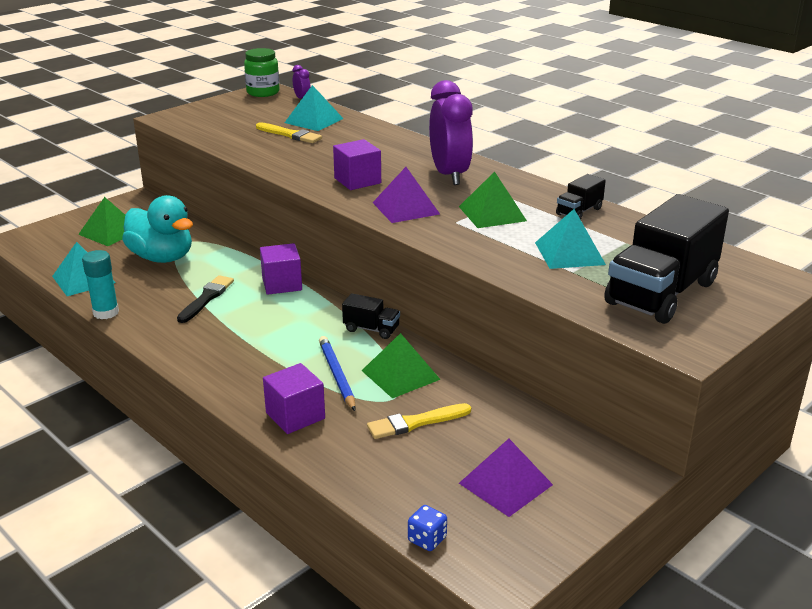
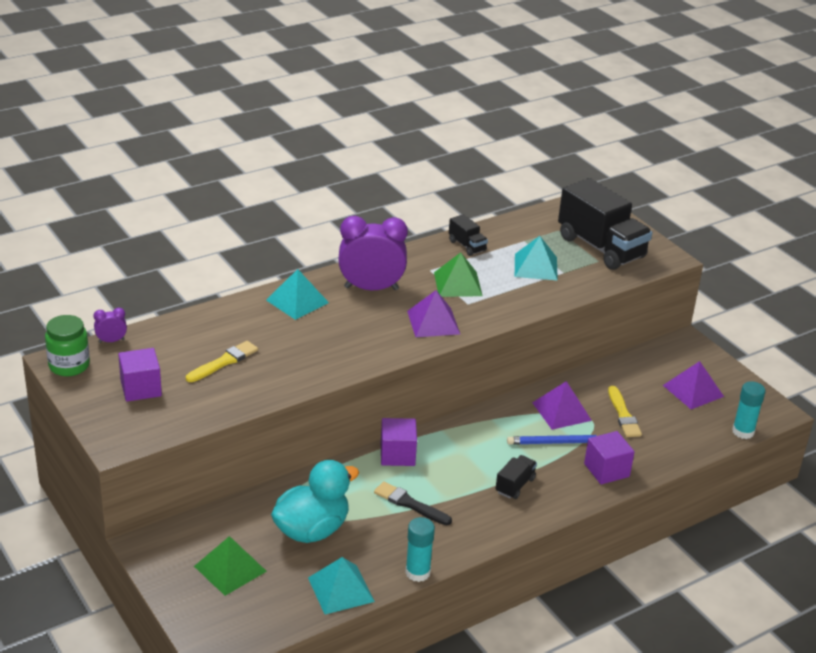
camera: 80 degrees left, 5 degrees up
turquoise pyramid [284,85,344,131] -> turquoise pyramid moved to [266,269,329,320]
purple cube [333,139,381,190] -> purple cube moved to [118,348,162,402]
black truck [342,293,400,339] -> black truck moved to [496,455,537,499]
green pyramid [361,333,441,399] -> purple pyramid [532,381,592,430]
blue dice [408,505,447,551] -> turquoise glue stick [732,381,765,439]

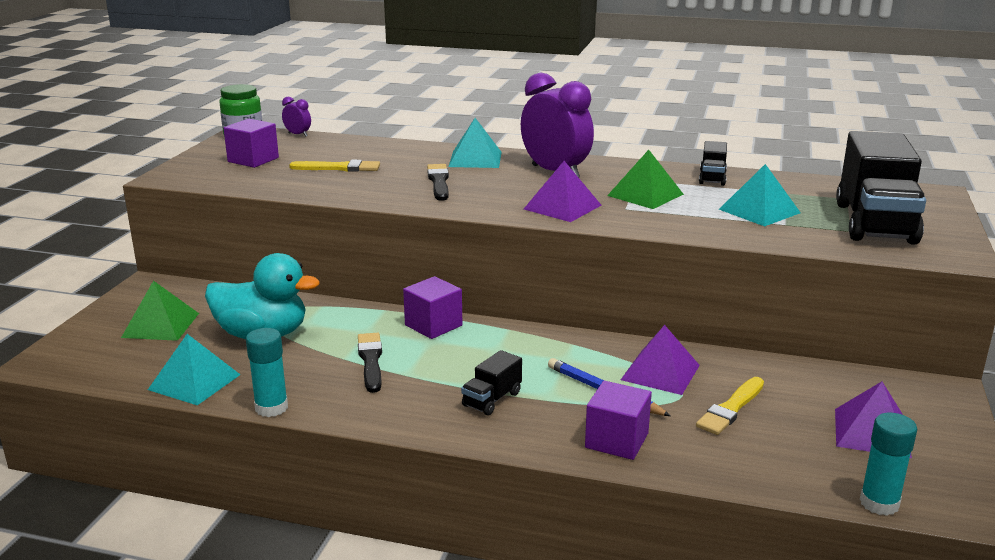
camera: 50 degrees right, 10 degrees down
black truck [496,455,537,499] -> black truck turned 135 degrees clockwise [461,350,522,415]
none -> black brush [427,164,449,201]

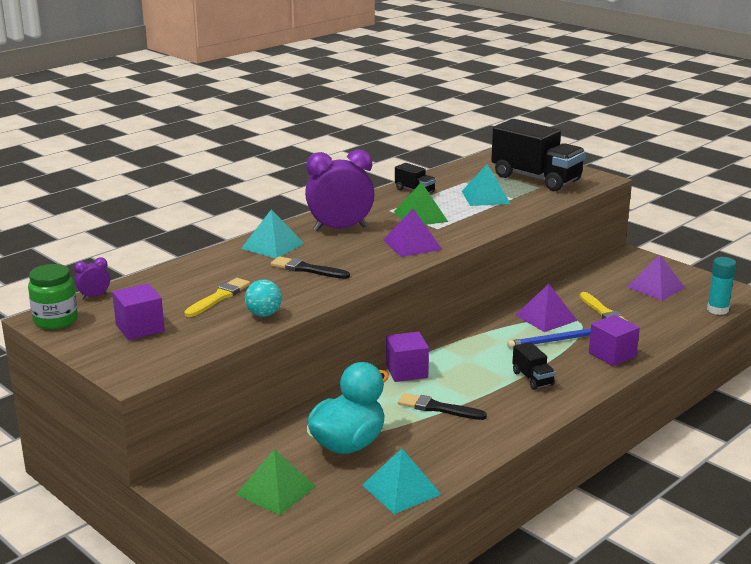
camera: 60 degrees left, 0 degrees up
turquoise glue stick [246,328,288,417] -> none
none -> turquoise ball [245,280,282,317]

